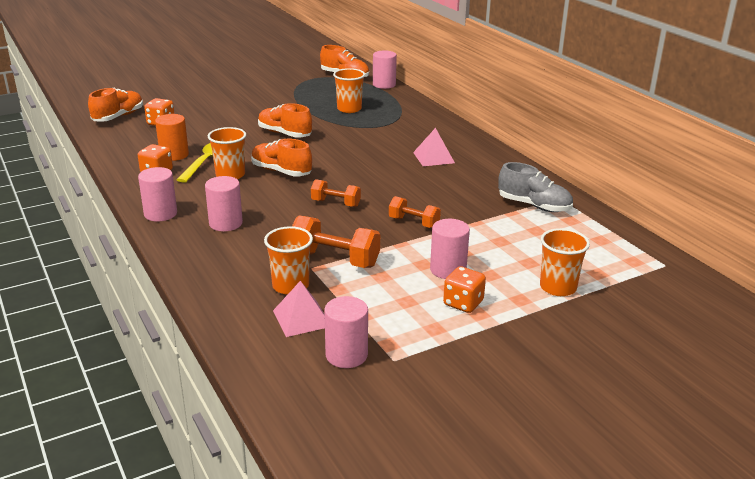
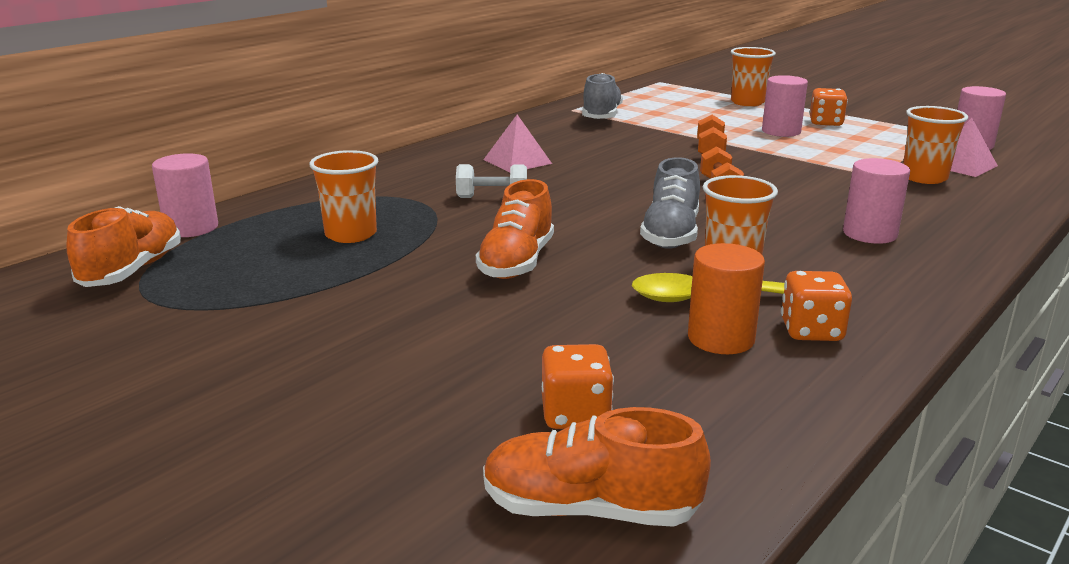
camera: 110 degrees left, 5 degrees down
pink cylinder [138,167,177,222] -> none
orange shoe [251,139,312,177] -> grey shoe [640,157,700,249]
orange dumbbell [292,215,380,268] -> none
none -> white dumbbell [456,164,527,198]

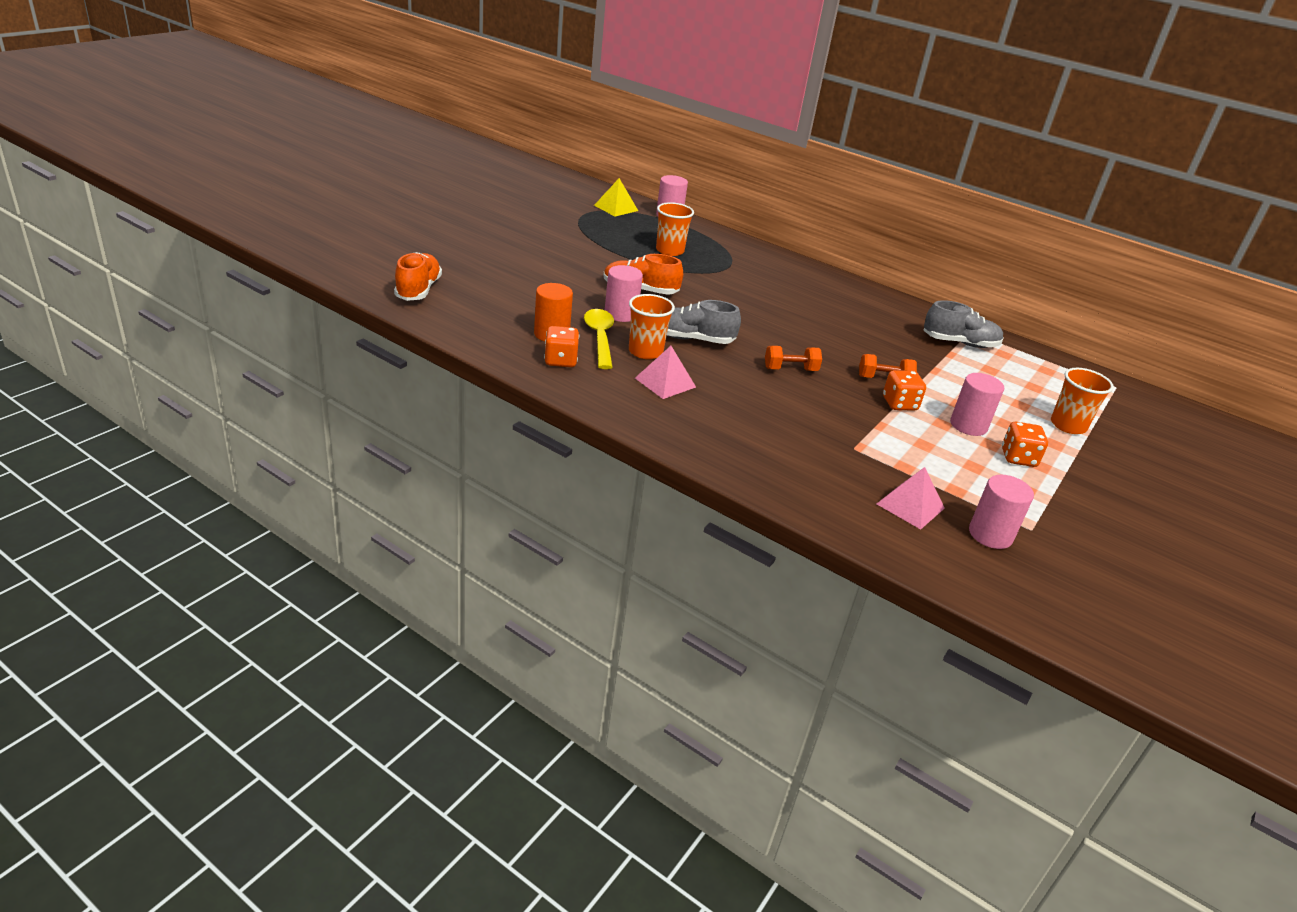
camera: 80 degrees right, 10 degrees up
orange shoe [66,206,181,287] -> yellow pyramid [594,178,638,216]
white dumbbell [456,164,527,198] -> none
pink pyramid [483,115,552,172] -> pink pyramid moved to [635,346,696,399]
orange dice [542,344,614,429] -> orange dice moved to [883,370,926,411]
pink cylinder [843,158,910,244] -> pink cylinder moved to [605,265,643,322]
orange cup [903,106,968,184] -> none

